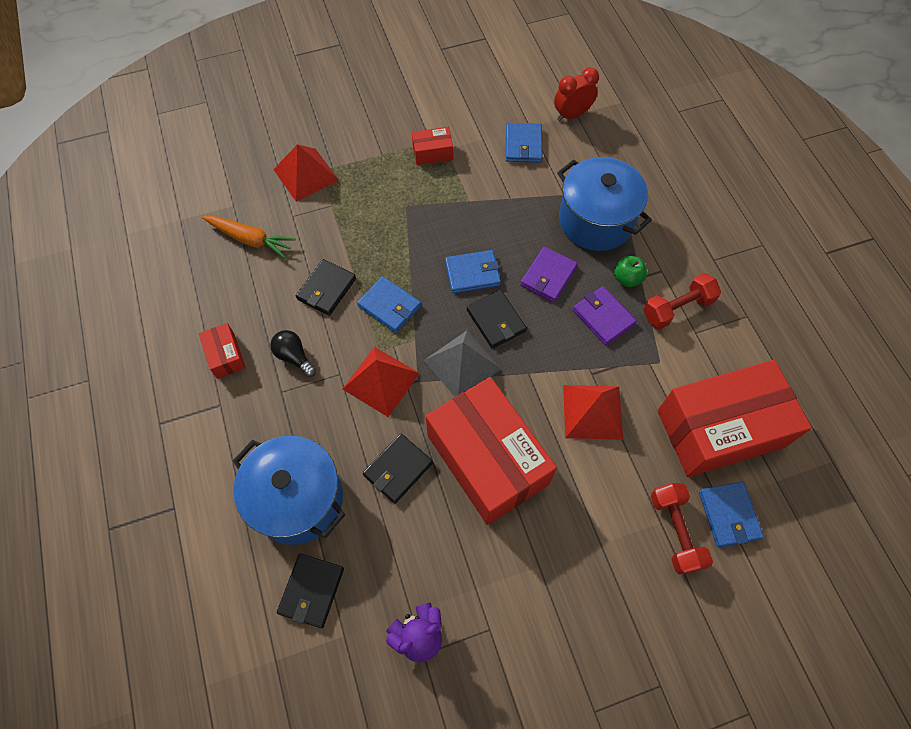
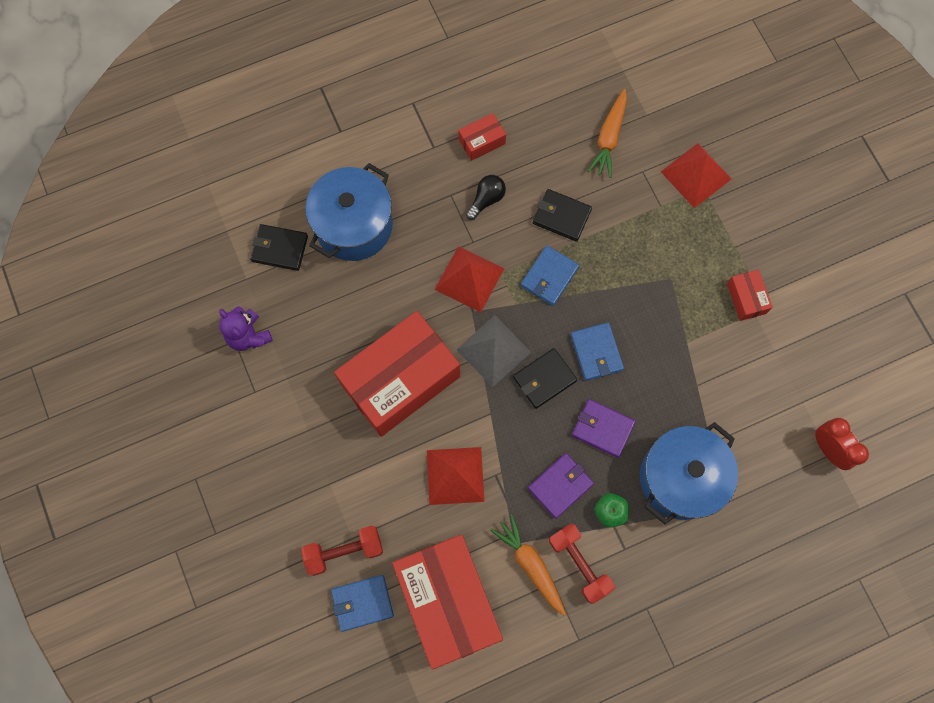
camera: 85 degrees right, 10 degrees up
black wallet [363,434,433,504] -> none
blue wallet [506,123,542,163] -> none
none -> orange carrot [490,514,566,616]

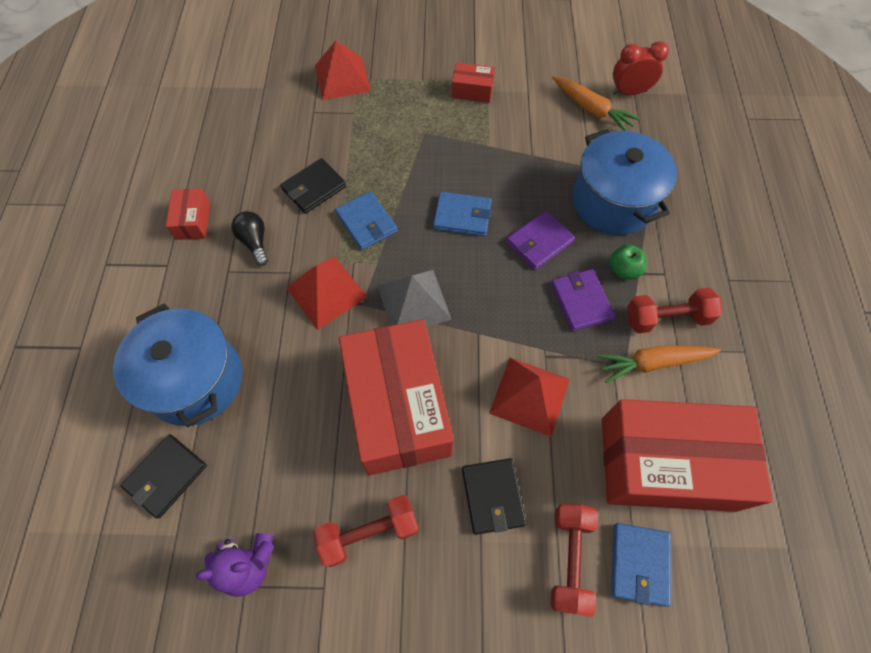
camera: 65 degrees left, 10 degrees down
black wallet [513,348,577,409] -> black wallet moved to [462,458,527,535]
orange carrot [587,89,627,178] -> orange carrot moved to [552,76,640,131]
none -> red dumbbell [313,495,419,567]

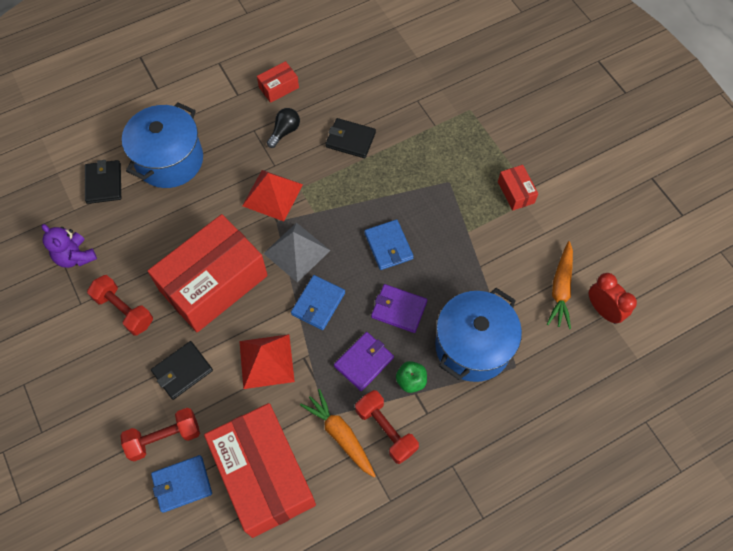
camera: 60 degrees right, 0 degrees up
black wallet [121,434,207,519] -> black wallet turned 75 degrees clockwise [85,160,121,204]
red pyramid [315,41,371,100] -> none
blue wallet [335,191,398,250] -> blue wallet moved to [291,275,345,330]

